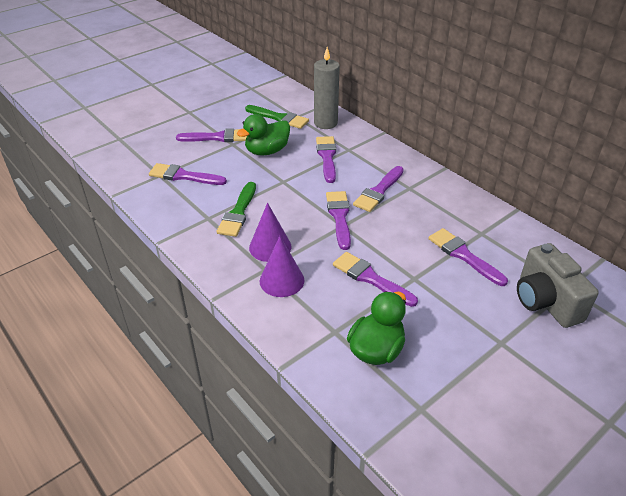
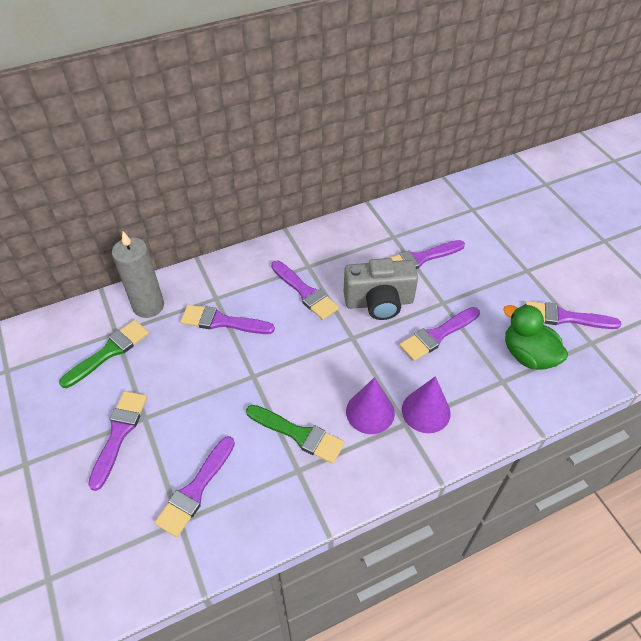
camera: 75 degrees left, 10 degrees up
green duck [237,114,290,155] -> none
purple brush [326,191,351,250] -> purple brush moved to [525,301,621,329]
grey camera [517,243,599,328] -> grey camera moved to [344,258,418,320]

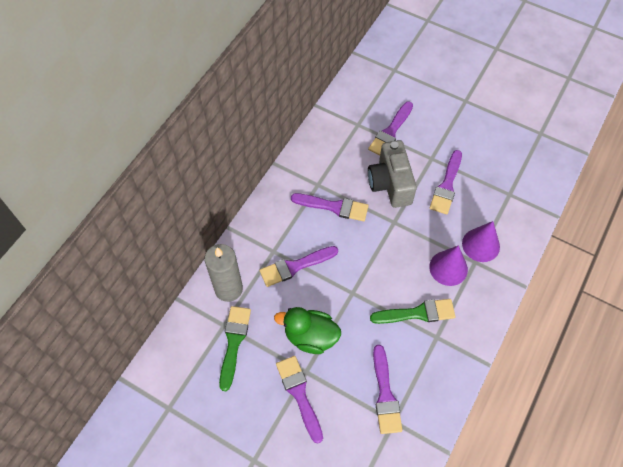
camera: 35 degrees left, 10 degrees up
grey camera [344,258,418,320] -> grey camera turned 120 degrees clockwise [368,140,417,208]
green duck [503,304,568,370] -> green duck moved to [274,307,341,354]
purple brush [525,301,621,329] -> none

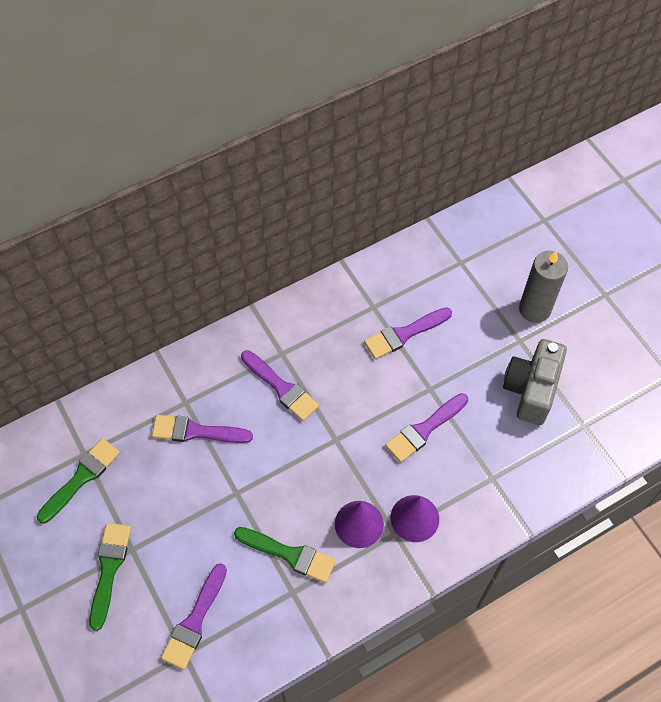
camera: 30 degrees right, 0 degrees up
grey candle [205,244,243,302] -> grey candle moved to [519,251,568,323]
green duck [274,307,341,354] -> none
purple brush [276,356,323,444] -> green brush [89,523,131,631]
grey camera [368,140,417,208] -> grey camera moved to [503,339,567,425]

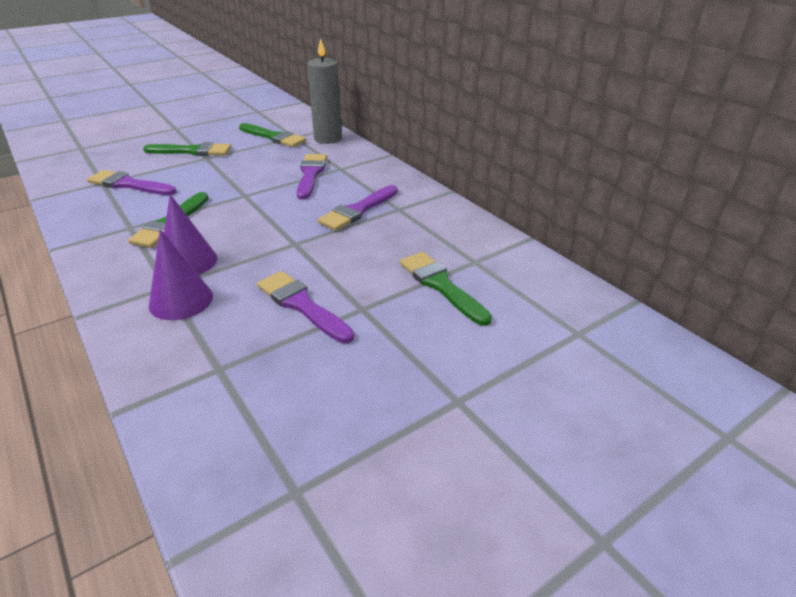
camera: 85 degrees right, 25 degrees down
purple brush [364,307,452,359] -> green brush [400,252,492,326]
grey camera [503,339,567,425] -> none
grey candle [519,251,568,323] -> grey candle moved to [307,38,342,144]

